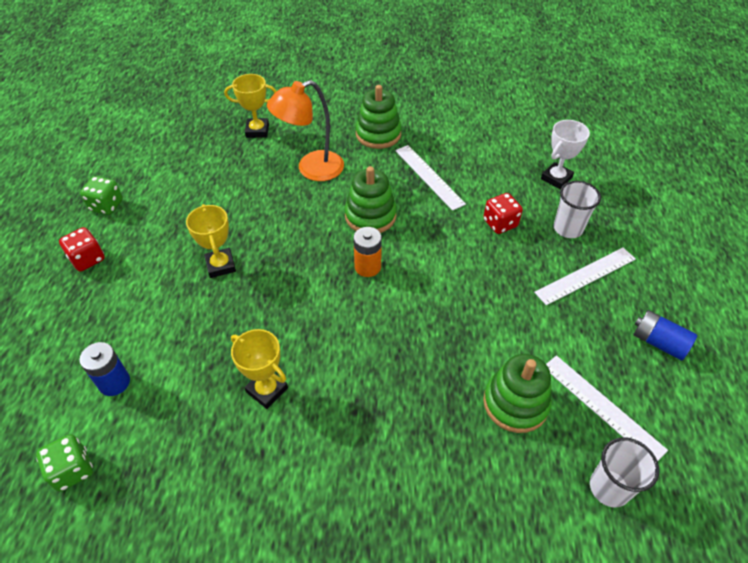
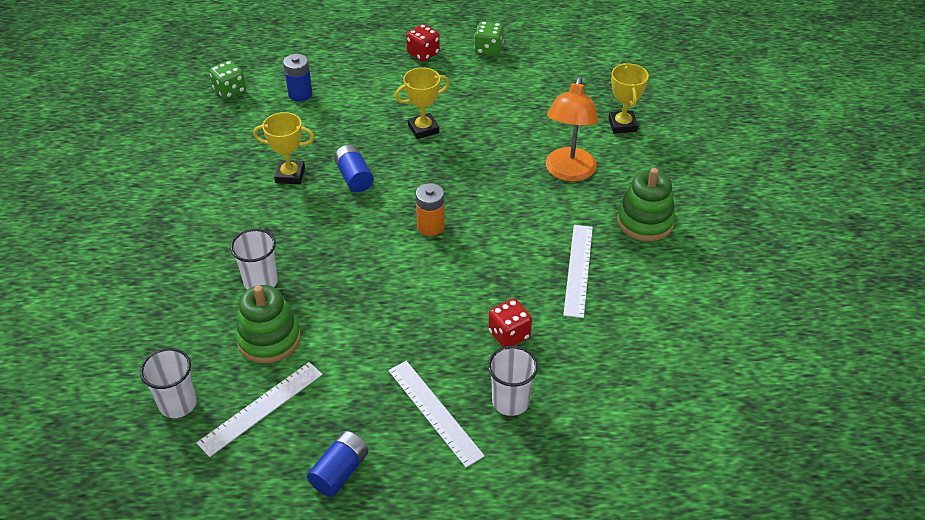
camera: 85 degrees right, 5 degrees down
yellow trophy [231,329,288,409] -> yellow trophy turned 60 degrees clockwise [253,112,314,184]
orange lamp [267,80,344,181] -> orange lamp turned 135 degrees counterclockwise [546,76,598,182]
green stacking toy [345,166,397,233] -> none
white ruler [395,145,466,211] -> white ruler turned 45 degrees counterclockwise [563,225,593,318]
white trophy [541,120,590,189] -> none
none -> white cup [230,229,278,290]
none -> blue battery [334,145,374,192]

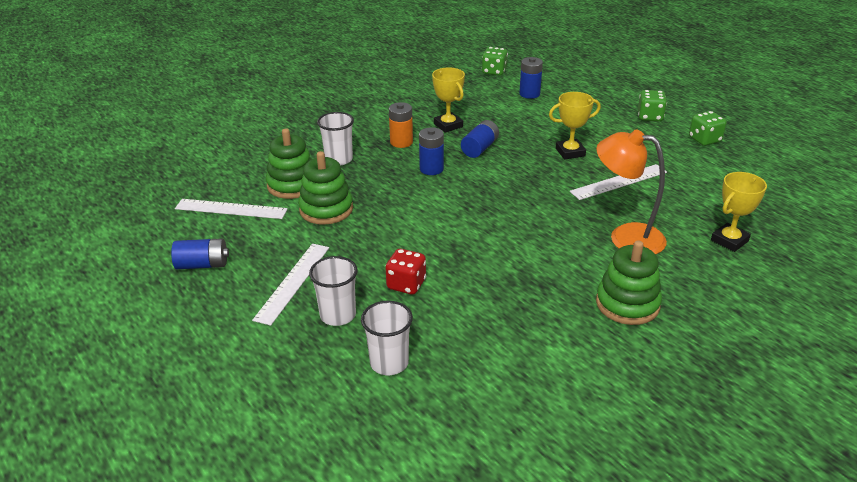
camera: 55 degrees right, 10 degrees down
white cup [140,348,197,418] -> white cup moved to [361,301,413,375]
yellow trophy [395,67,449,139] -> yellow trophy turned 45 degrees counterclockwise [549,92,601,160]
red dice [406,24,440,61] -> green dice [638,90,667,121]
orange battery [416,183,445,236] -> orange battery moved to [389,102,413,148]
orange lamp [546,76,598,182] -> orange lamp turned 45 degrees clockwise [596,130,667,254]
white ruler [563,225,593,318] -> white ruler moved to [570,164,667,200]
none -> green stacking toy [298,151,353,225]
none -> blue battery [419,127,444,175]

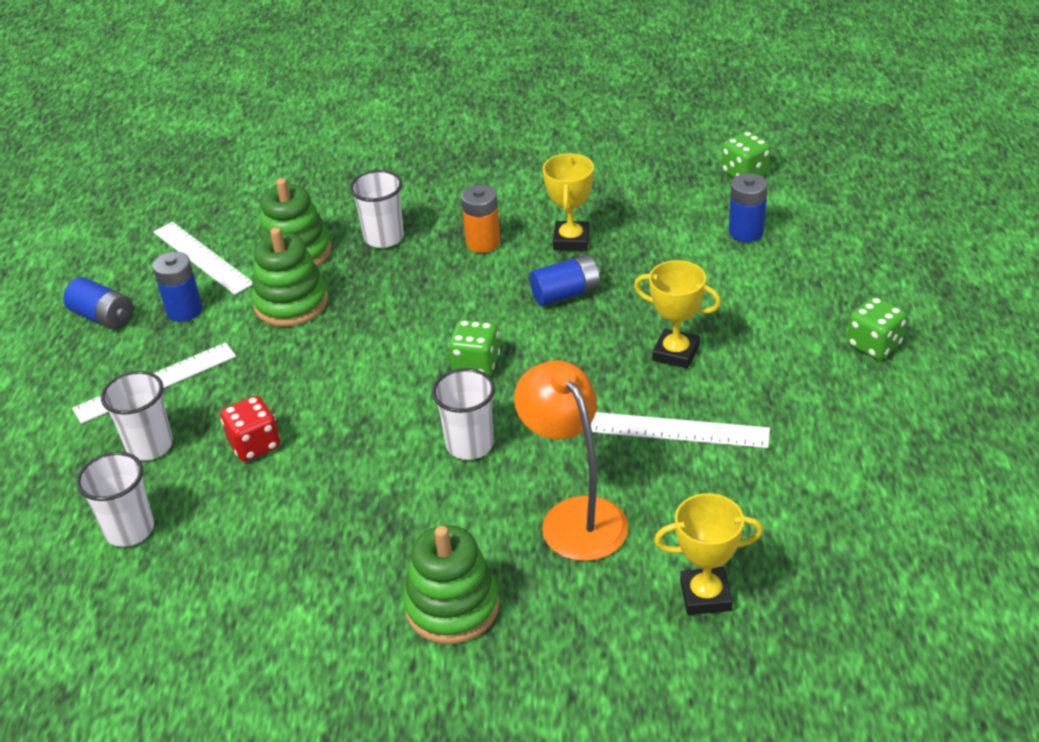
camera: 40 degrees right, 5 degrees up
blue battery [419,127,444,175] -> blue battery moved to [153,252,202,322]
green dice [689,111,727,146] -> green dice moved to [448,320,500,376]
none -> white cup [432,368,495,460]

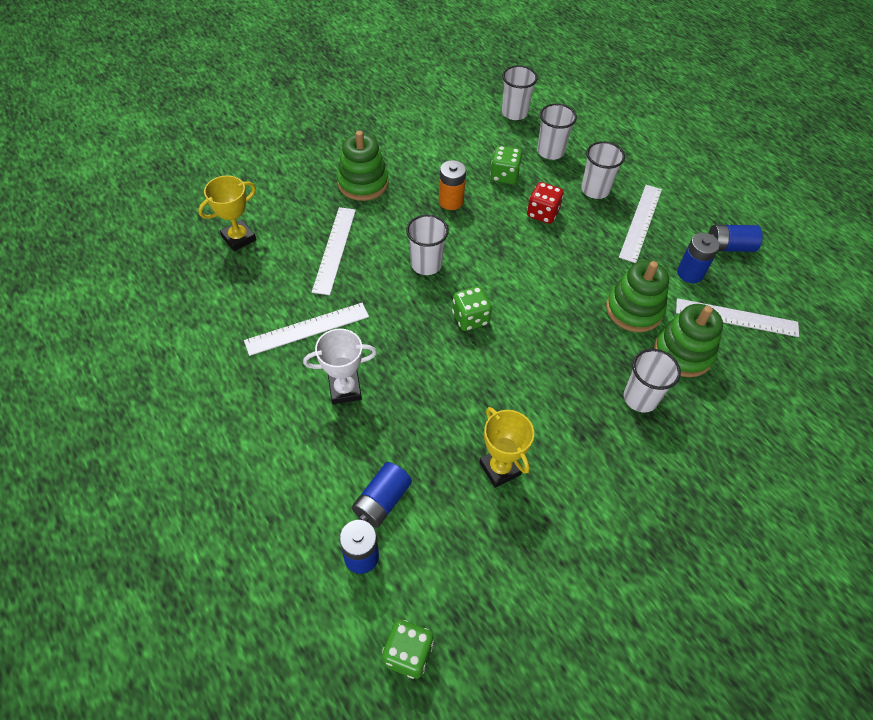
camera: 140 degrees right, 15 degrees up
orange battery [461,185,500,253] -> orange battery moved to [439,160,466,210]
orange lamp [514,360,628,561] -> white ruler [312,207,356,295]
blue battery [529,254,600,306] -> blue battery moved to [352,462,412,528]
yellow trophy [634,260,721,369] -> white trophy [303,329,377,404]
green dice [847,297,907,360] -> green dice moved to [490,146,522,184]
none -> white cup [502,65,538,120]

